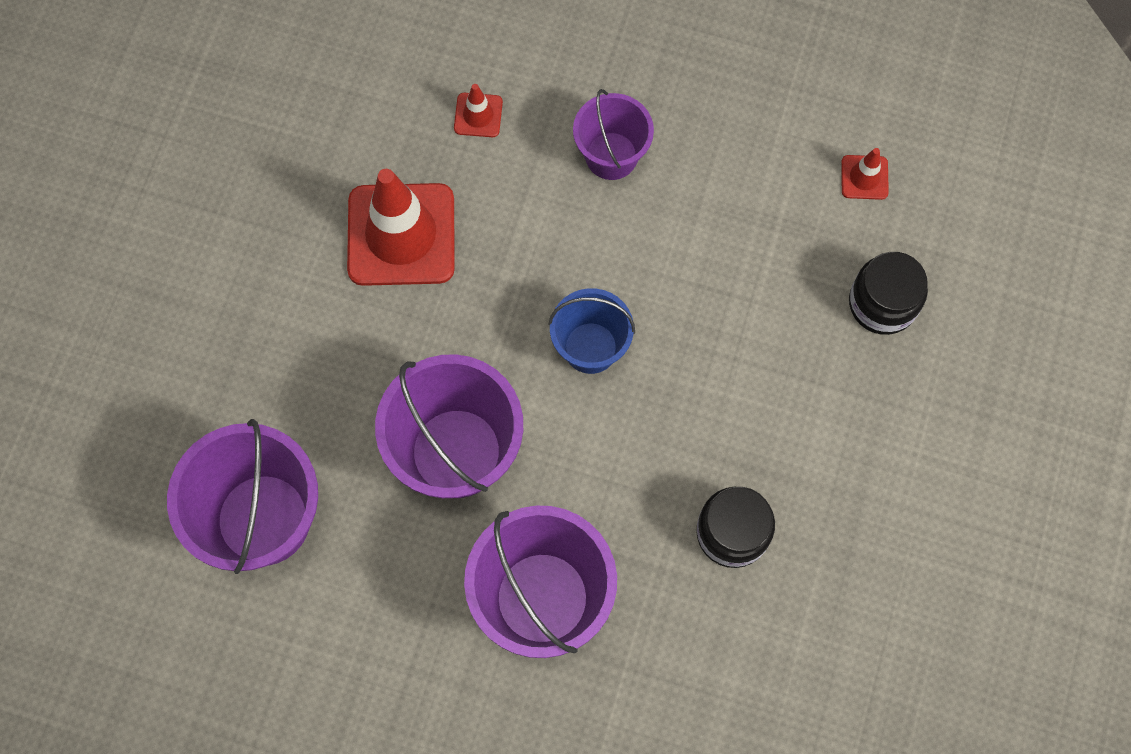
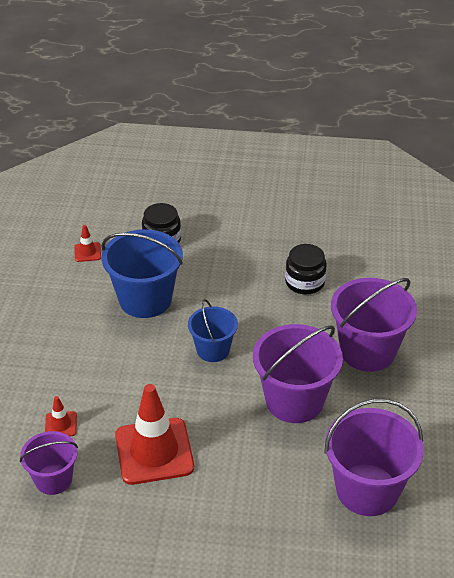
camera: 100 degrees left, 30 degrees down
purple bucket [573,89,654,180] -> purple bucket moved to [20,431,78,495]
none -> blue bucket [101,229,183,318]

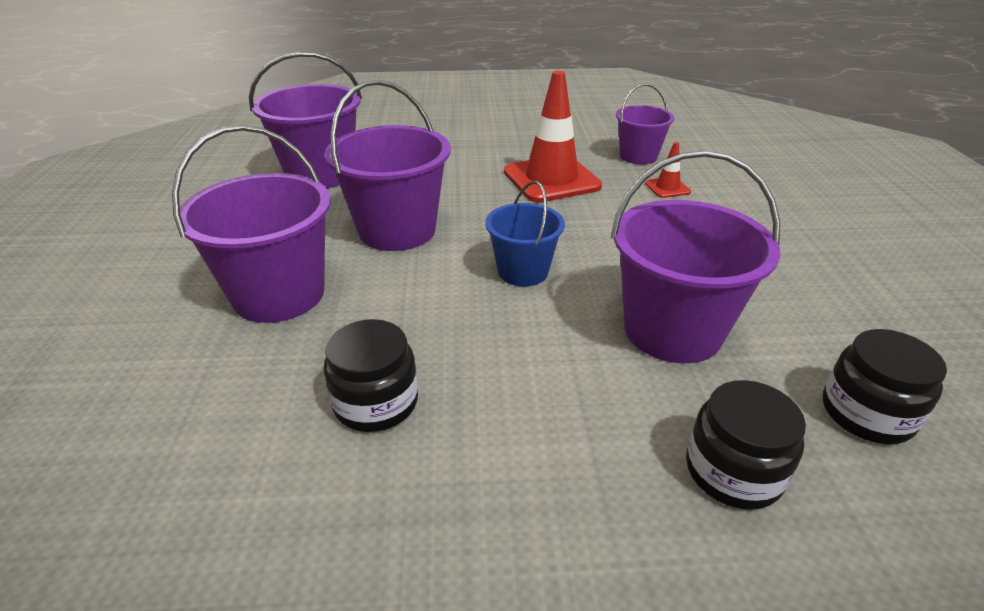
camera: 170 degrees right, 5 degrees down
red traffic cone [74,225,101,262] -> black jar [823,329,947,444]
blue bucket [101,229,183,318] -> purple bucket [611,150,780,363]

